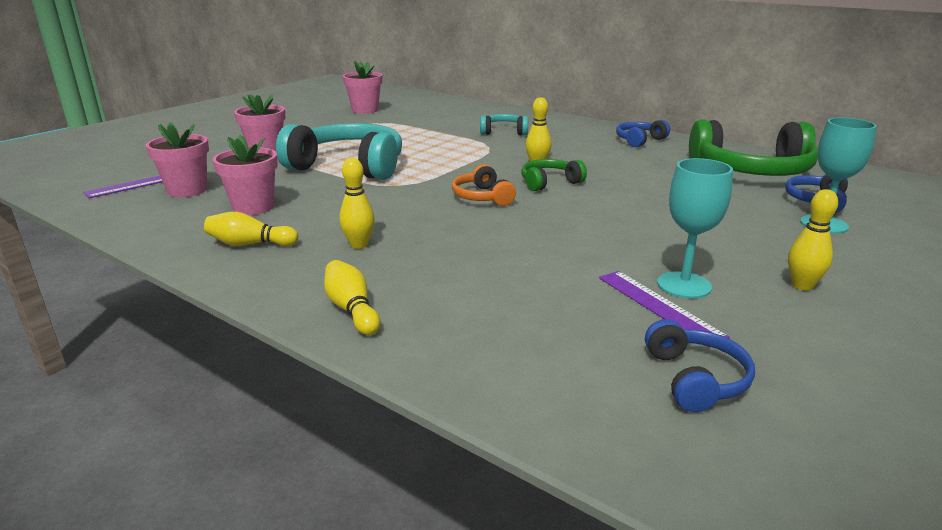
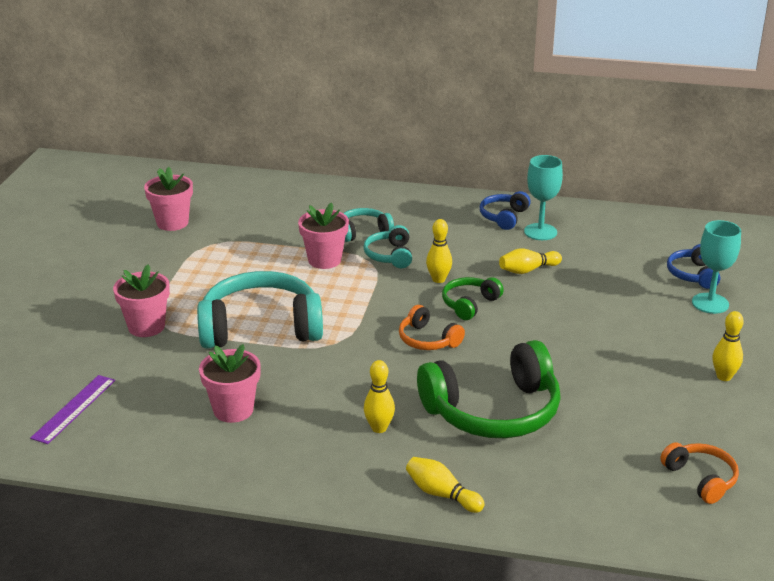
camera: 25 degrees left, 5 degrees up
pink flower pot [146,122,209,197] -> pink flower pot moved to [298,202,349,269]
yellow bowling pin [204,212,298,246] -> yellow bowling pin moved to [499,248,562,274]
purple ruler [599,271,730,347] -> none
blue headphones [645,319,755,412] -> orange headphones [660,442,739,504]
turquoise goblet [657,158,733,299] -> turquoise goblet moved to [524,155,563,240]
green headphones [689,119,818,176] -> green headphones moved to [417,340,561,438]
none -> turquoise headphones [363,225,412,268]

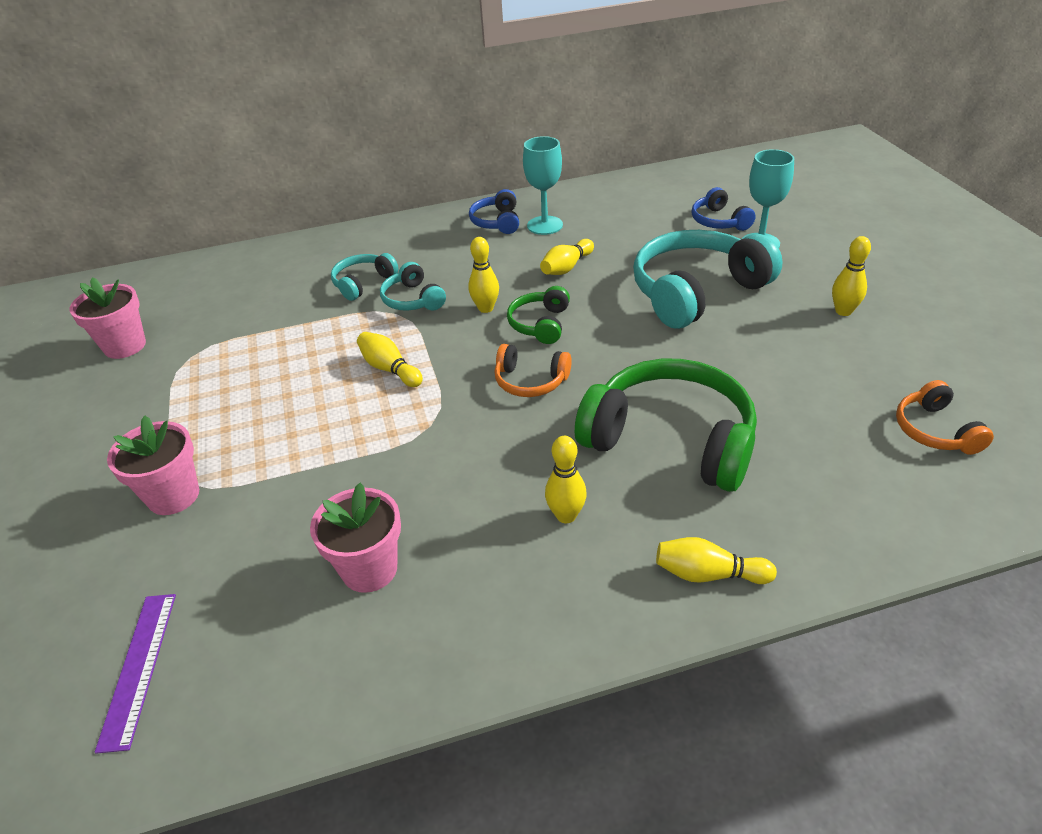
camera: 25 degrees left, 10 degrees up
turquoise headphones [197,271,323,349] -> turquoise headphones moved to [633,230,783,329]
pink flower pot [298,202,349,269] -> none
green headphones [417,340,561,438] -> green headphones turned 105 degrees counterclockwise [575,359,757,492]
orange headphones [660,442,739,504] -> orange headphones turned 135 degrees counterclockwise [896,380,994,455]
none -> yellow bowling pin [357,332,423,387]

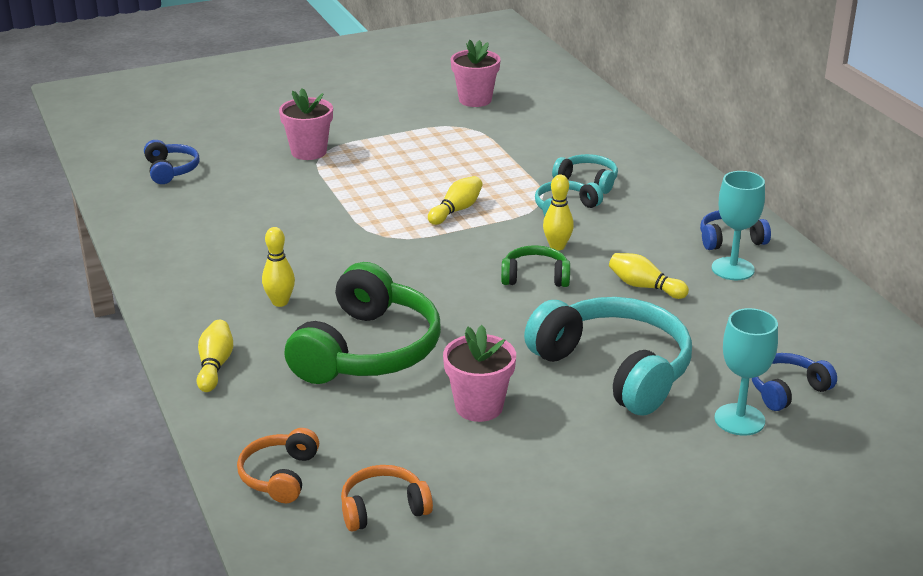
camera: 80 degrees right, 10 degrees down
purple ruler [95,594,176,754] -> blue headphones [144,140,199,184]
pink flower pot [310,483,401,593] -> pink flower pot moved to [443,325,516,422]
orange headphones [494,344,572,397] -> orange headphones moved to [237,428,319,503]
yellow bowling pin [832,236,871,316] -> none

